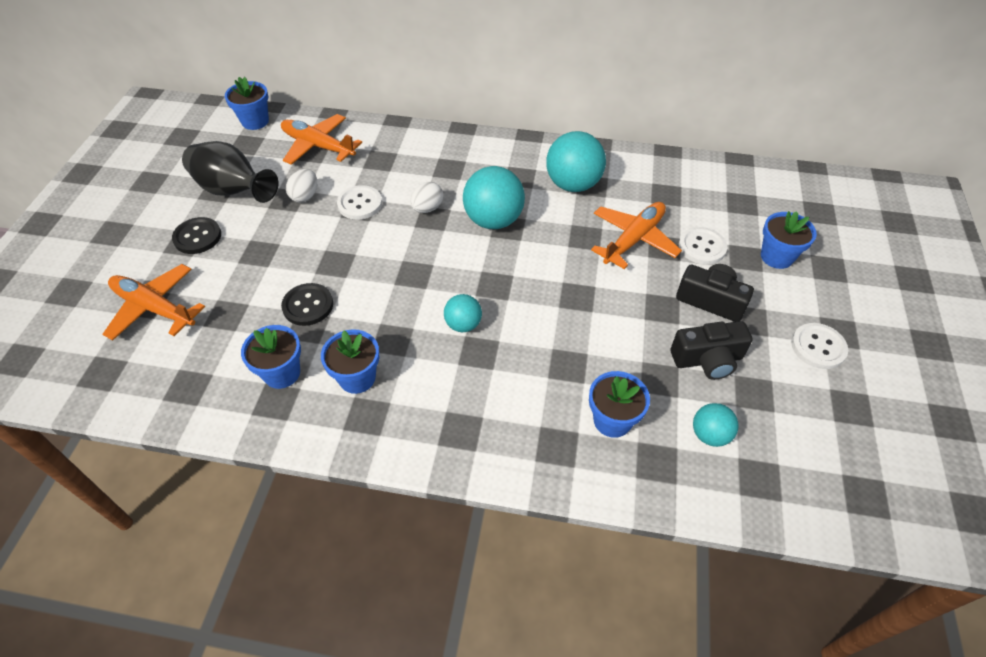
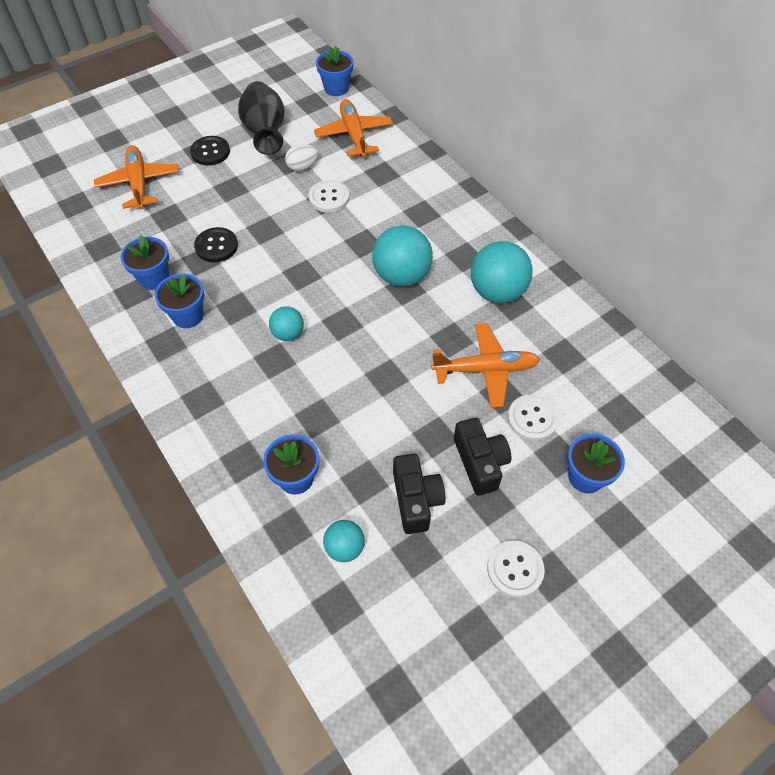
camera: 45 degrees right, 5 degrees up
white egg [410,182,443,213] -> none
black camera [671,321,753,380] -> black camera turned 135 degrees counterclockwise [393,454,445,534]

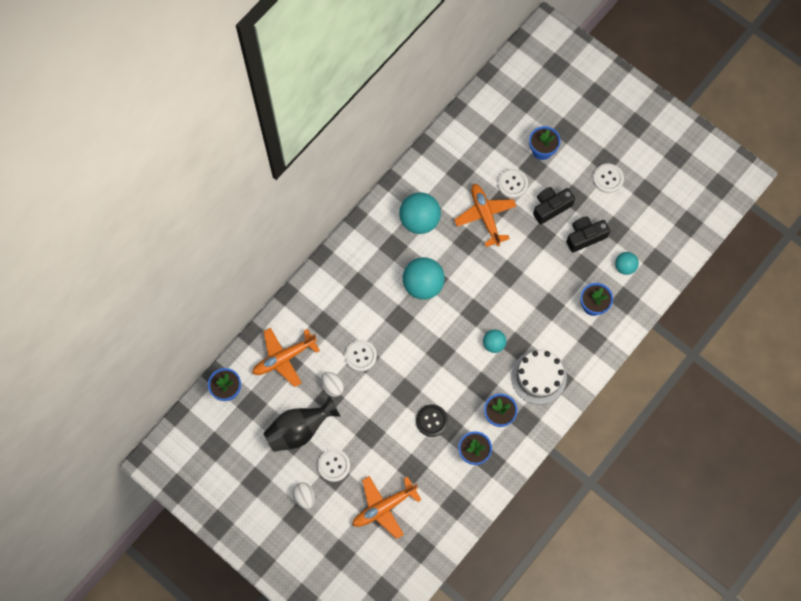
camera: 105 degrees left, 15 degrees up
black button [190,136,230,166] -> white button [318,449,350,482]
none -> white egg [292,482,315,509]
none -> white cake [511,350,567,405]

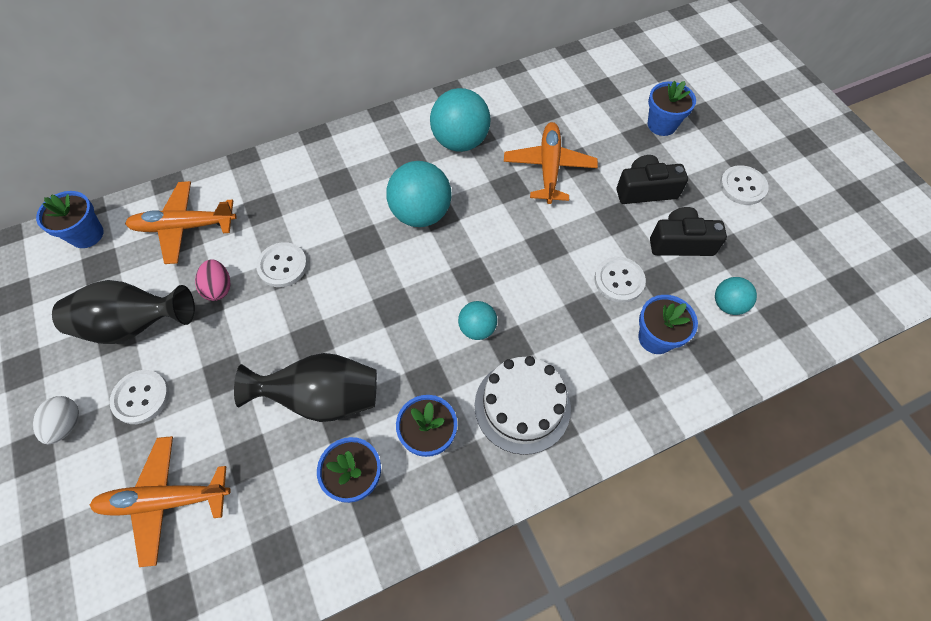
camera: 25 degrees right, 10 degrees down
white egg [321,372,344,397] -> pink egg [195,259,231,301]
black button [416,405,448,437] -> black vase [234,353,377,422]
white button [497,169,528,198] -> white button moved to [594,257,646,303]

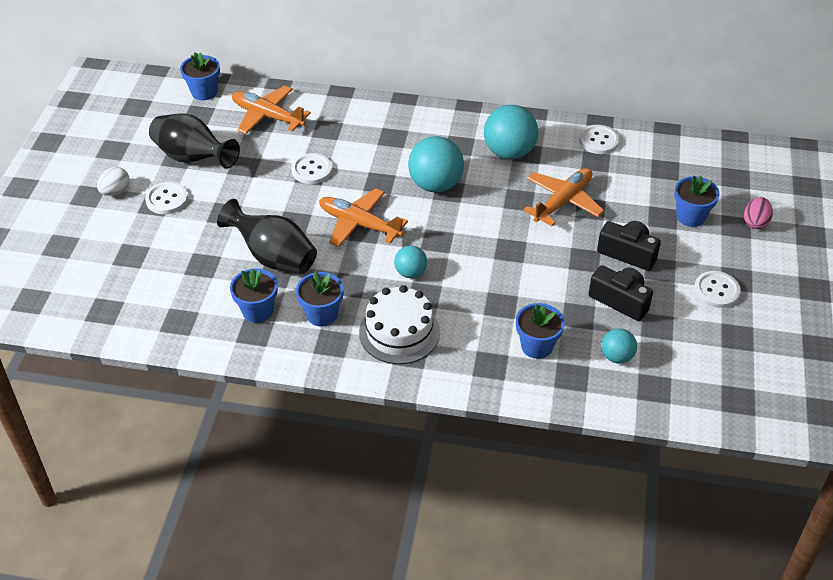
camera: 35 degrees right, 15 degrees down
orange plane [90,436,231,567] -> orange plane moved to [319,188,408,247]
pink egg [195,259,231,301] -> pink egg moved to [744,197,773,229]
white button [594,257,646,303] -> white button moved to [579,125,620,154]

